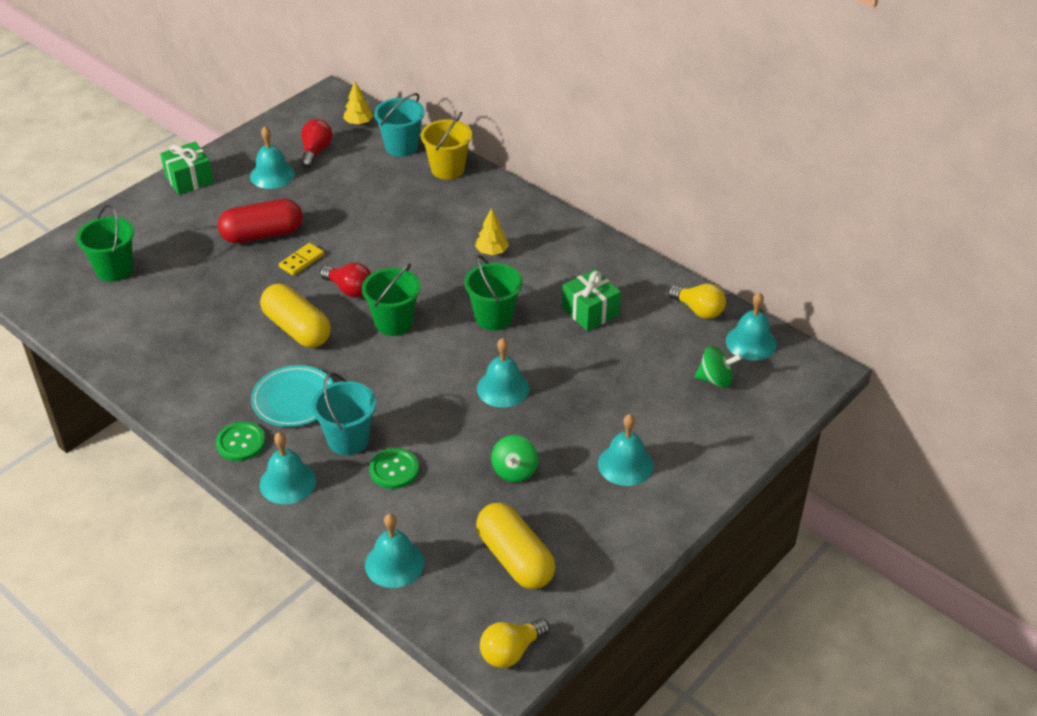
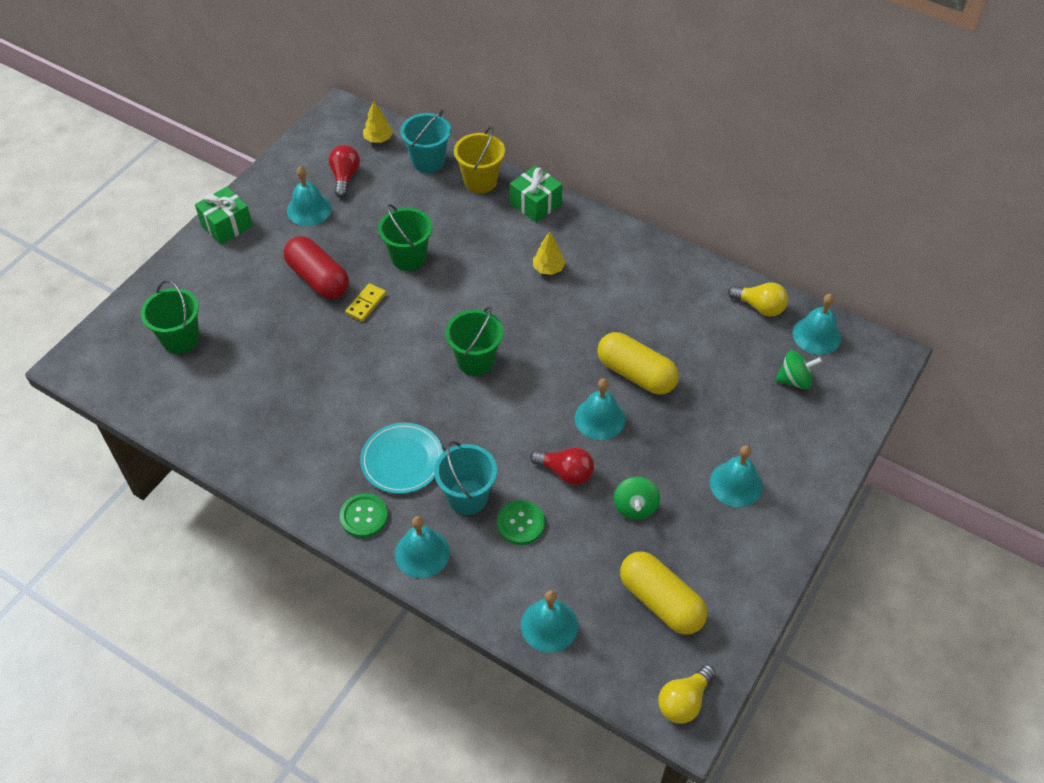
camera: 10 degrees left, 10 degrees up
red capsule [218,199,303,243] -> red capsule turned 75 degrees clockwise [284,236,349,299]
yellow capsule [260,284,331,348] -> yellow capsule moved to [597,332,679,395]
red light bulb [320,263,371,298] -> red light bulb moved to [530,447,594,485]
green bucket [464,255,523,331] -> green bucket moved to [378,204,432,271]
green gift [562,269,621,331] -> green gift moved to [510,165,562,223]

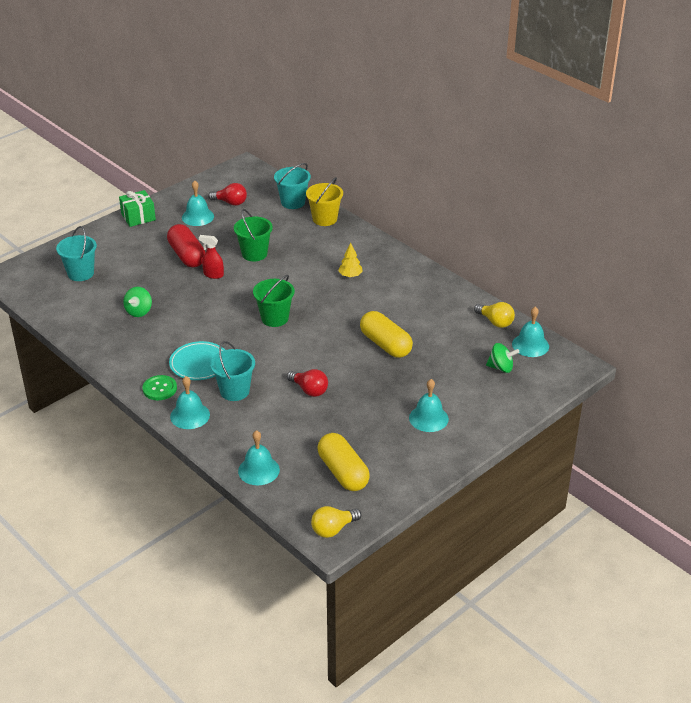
camera: 15 degrees right, 15 degrees down
green bucket [141,280,199,354] -> turquoise bucket [56,226,97,281]
red light bulb [329,145,360,198] -> red light bulb turned 90 degrees clockwise [208,183,247,206]
yellow domino [345,283,386,322] -> red spray bottle [199,235,224,279]
yellow tree [363,101,393,143] -> none
green button [497,500,545,545] -> none
green gift [510,165,562,223] -> none
turquoise bell [575,378,626,440] -> none
green spinning top [614,477,660,520] -> green spinning top moved to [123,287,152,317]

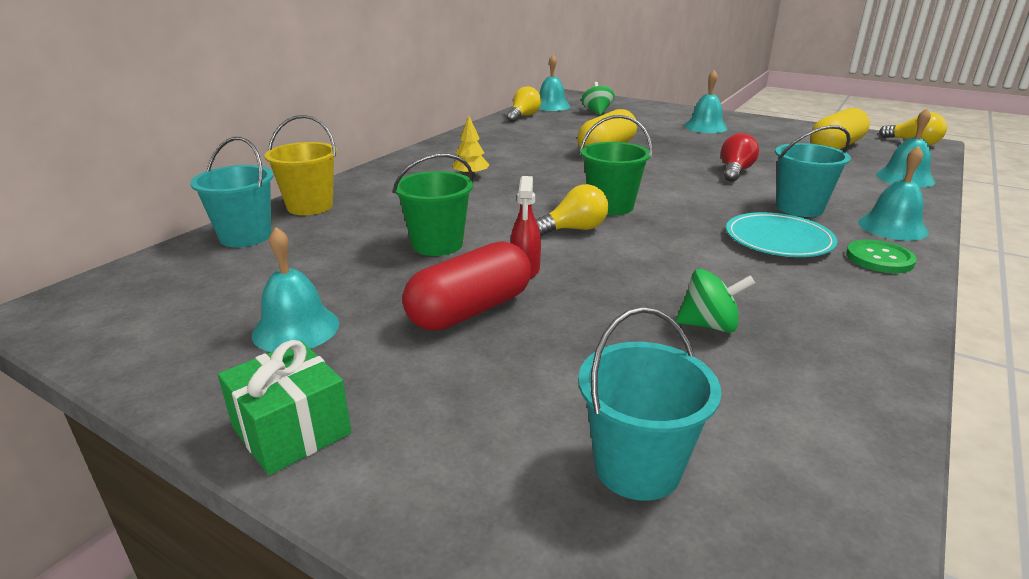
camera: 105 degrees left, 10 degrees down
red light bulb [208,183,247,206] -> none
none -> yellow light bulb [536,184,609,236]

